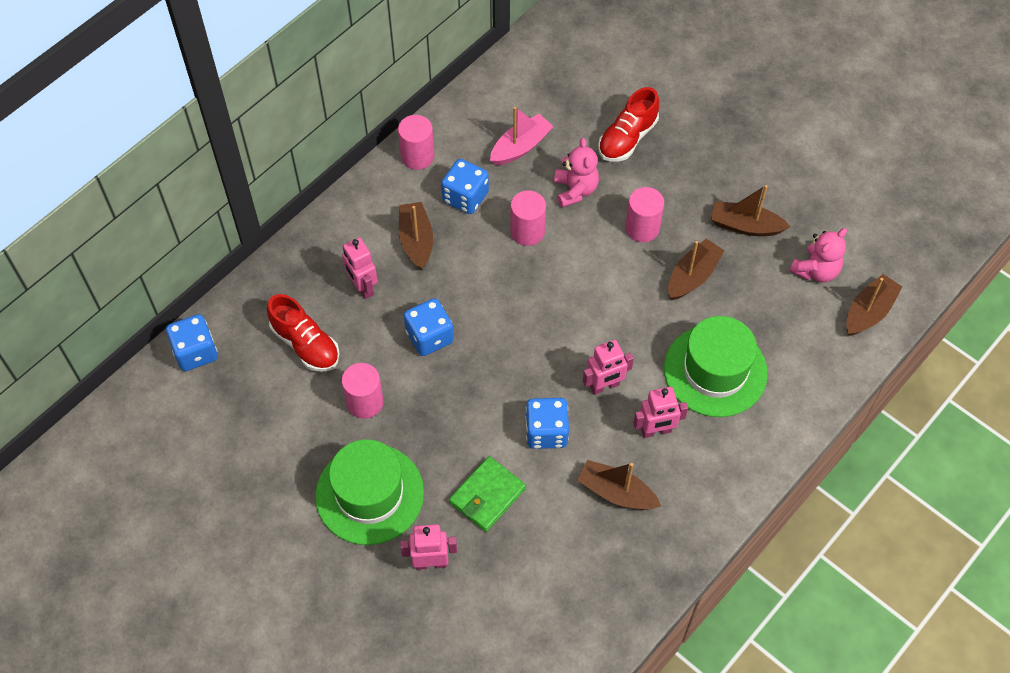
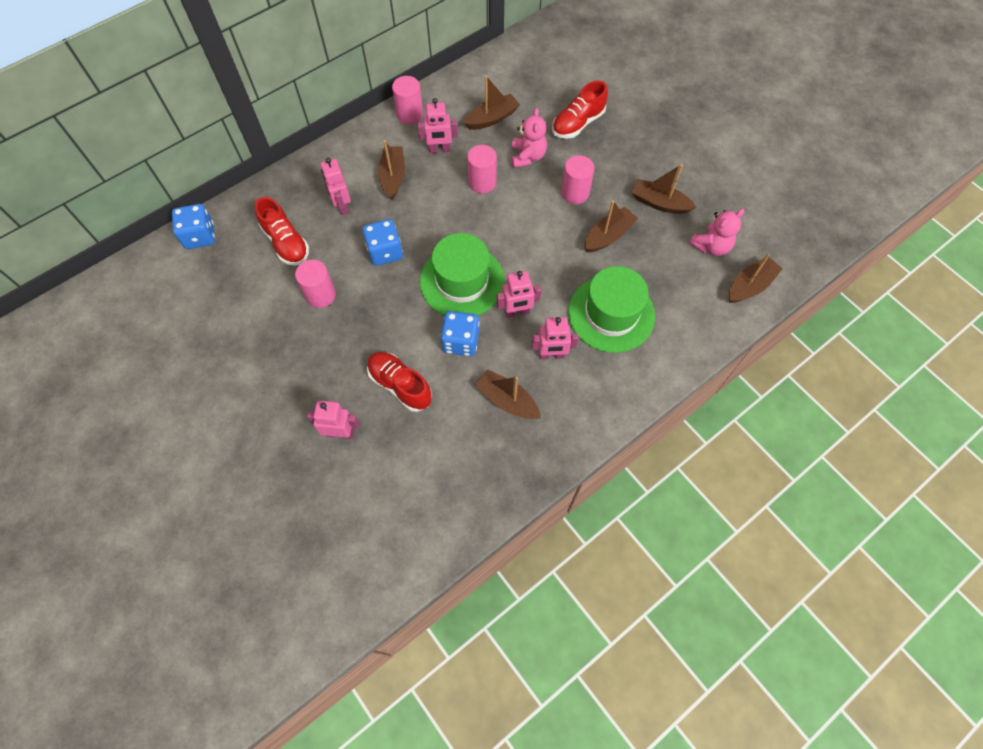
camera: 10 degrees right, 5 degrees up
green hat [315,439,424,545] -> green hat moved to [420,233,505,315]
blue dice [441,159,489,214] -> pink robot [417,98,458,153]
green wallet [449,456,526,532] -> red shoe [367,352,432,412]
pink boat [490,107,554,165] -> brown boat [464,76,520,130]

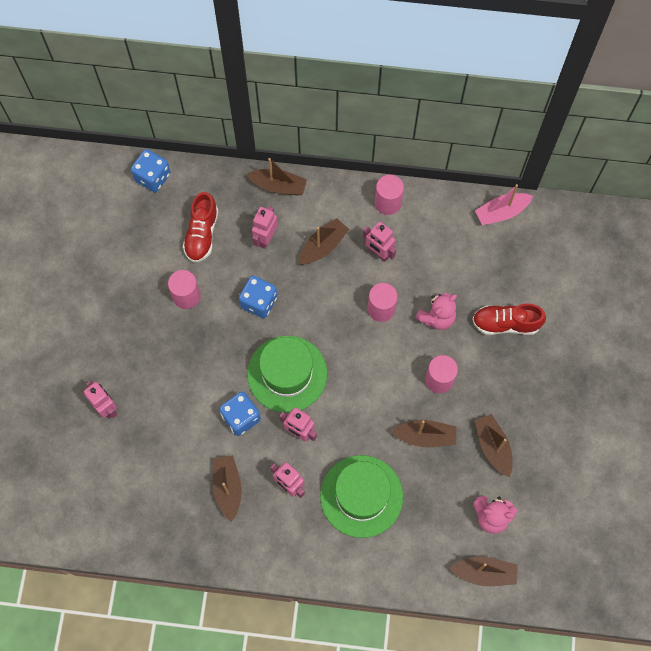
camera: 45 degrees right, 5 degrees up
red shoe [367,352,432,412] -> none
brown boat [464,76,520,130] -> brown boat moved to [246,158,307,195]
none -> pink boat [475,184,533,225]

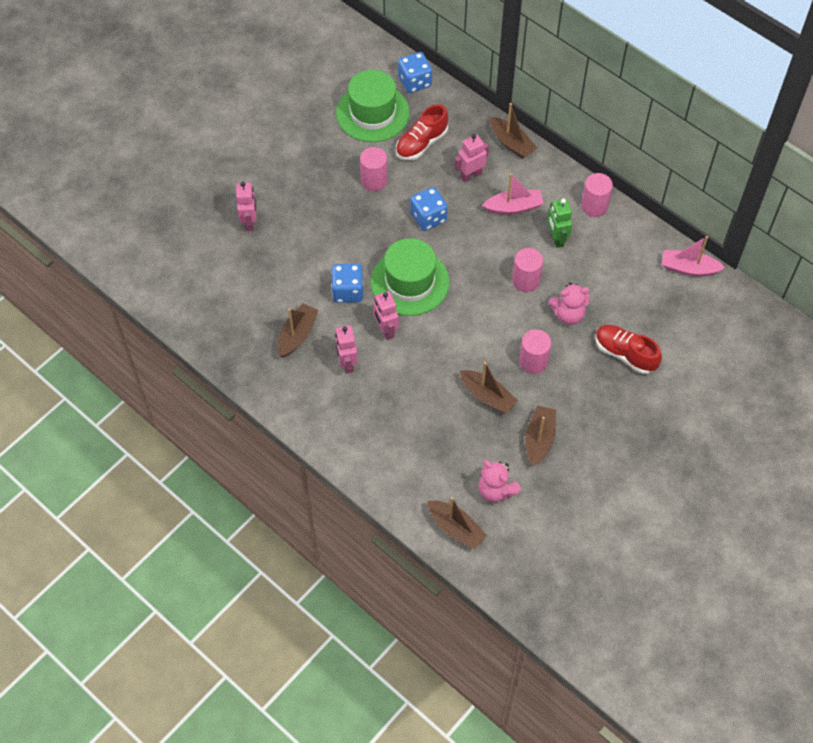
camera: 35 degrees right, 10 degrees down
brown boat [299,218,349,264] -> pink boat [482,173,544,215]
green hat [320,455,403,538] -> green hat moved to [336,70,410,142]
pink robot [363,221,396,262] -> green robot [547,198,572,248]

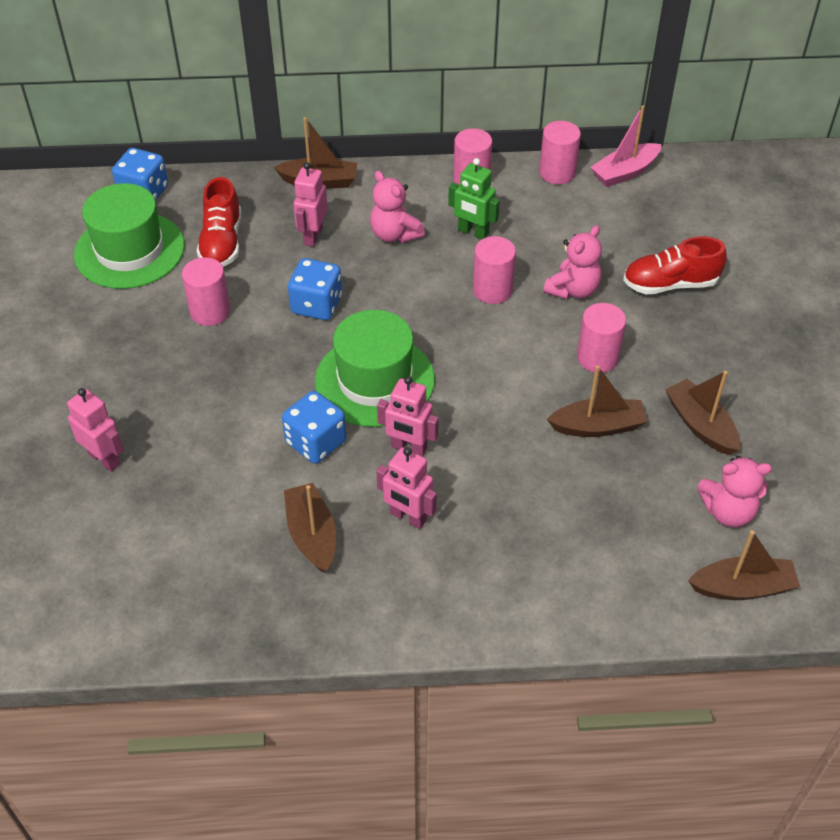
camera: 45 degrees left, 10 degrees down
pink boat [482,173,544,215] -> pink teddy bear [370,171,425,243]
none -> pink cylinder [539,121,581,184]

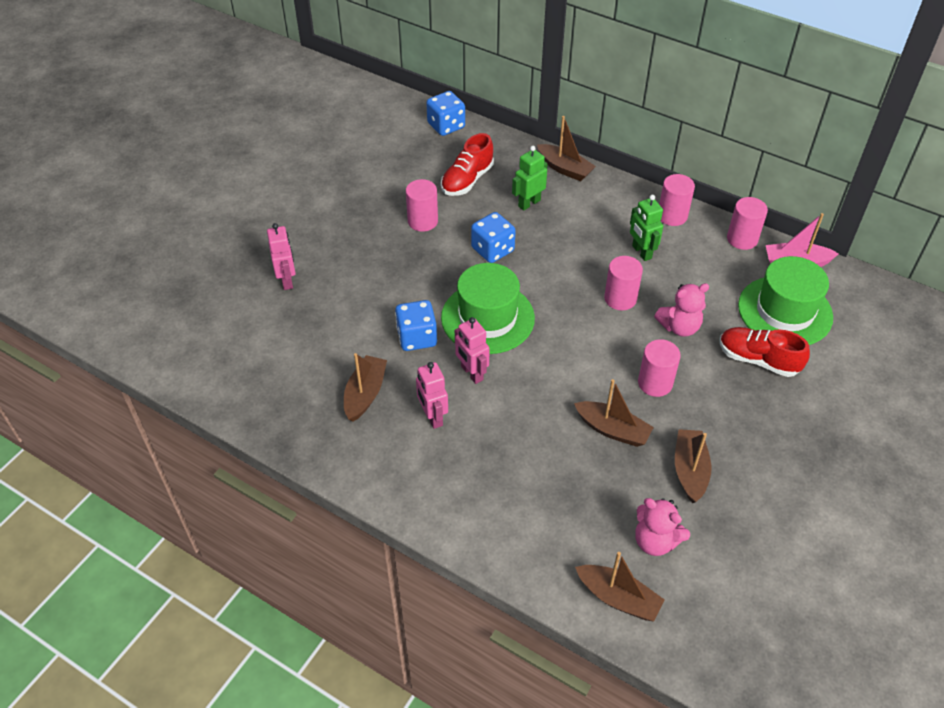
camera: 35 degrees right, 0 degrees up
green hat [74,183,185,289] -> green hat moved to [738,256,833,345]
pink robot [293,162,328,247] -> green robot [512,146,547,211]
pink teddy bear [370,171,425,243] -> none

